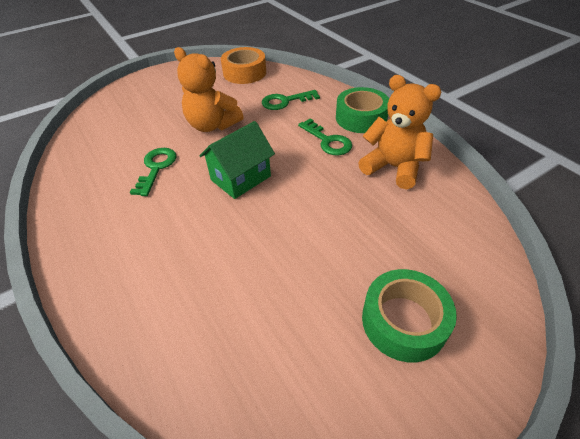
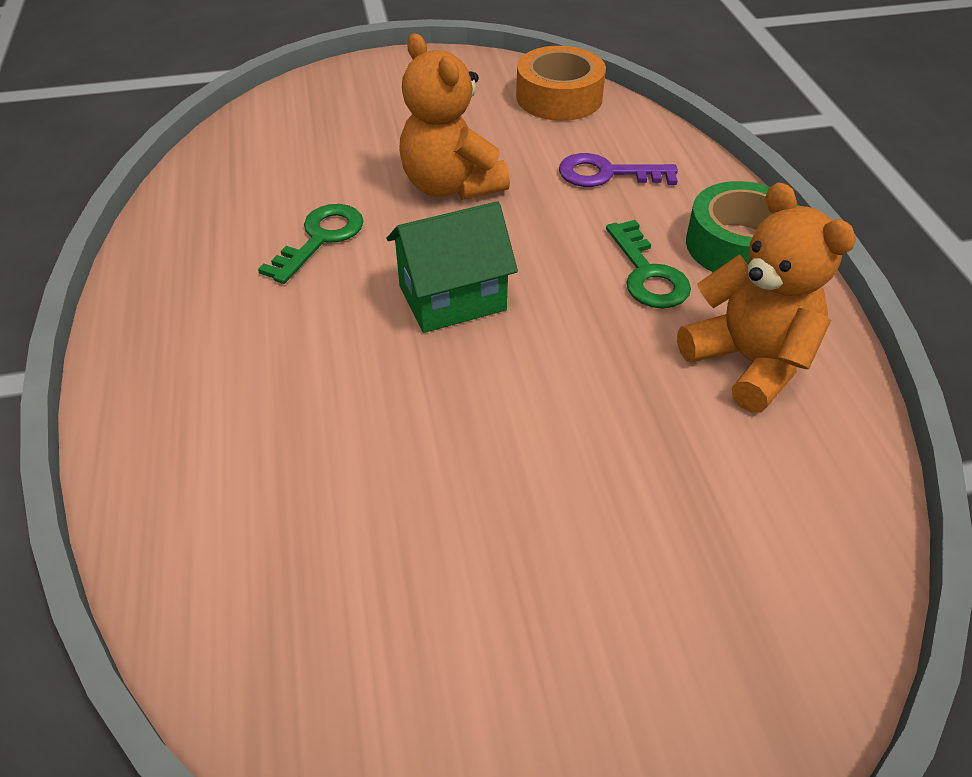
camera: 20 degrees right, 0 degrees up
green key [262,90,320,110] -> purple key [559,153,678,187]
green tape [362,269,457,363] -> none

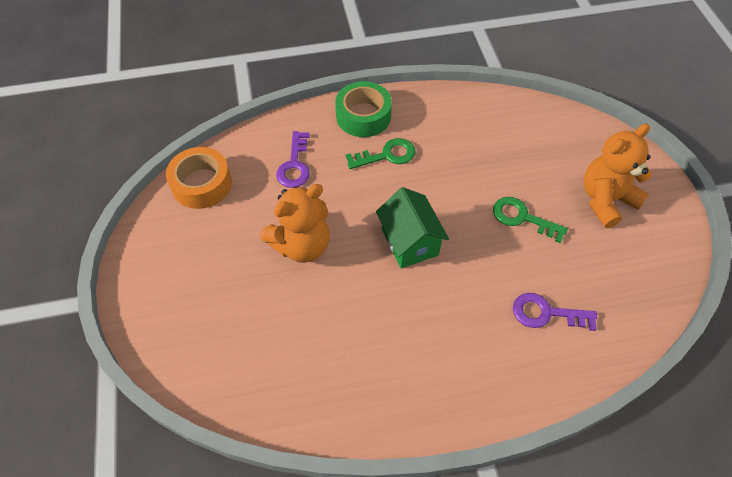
camera: 90 degrees left, 10 degrees up
green key [258,204,364,284] -> green key moved to [493,197,568,243]
orange teddy bear [677,182,856,413] -> orange teddy bear moved to [584,124,652,228]
none -> purple key [513,293,597,331]

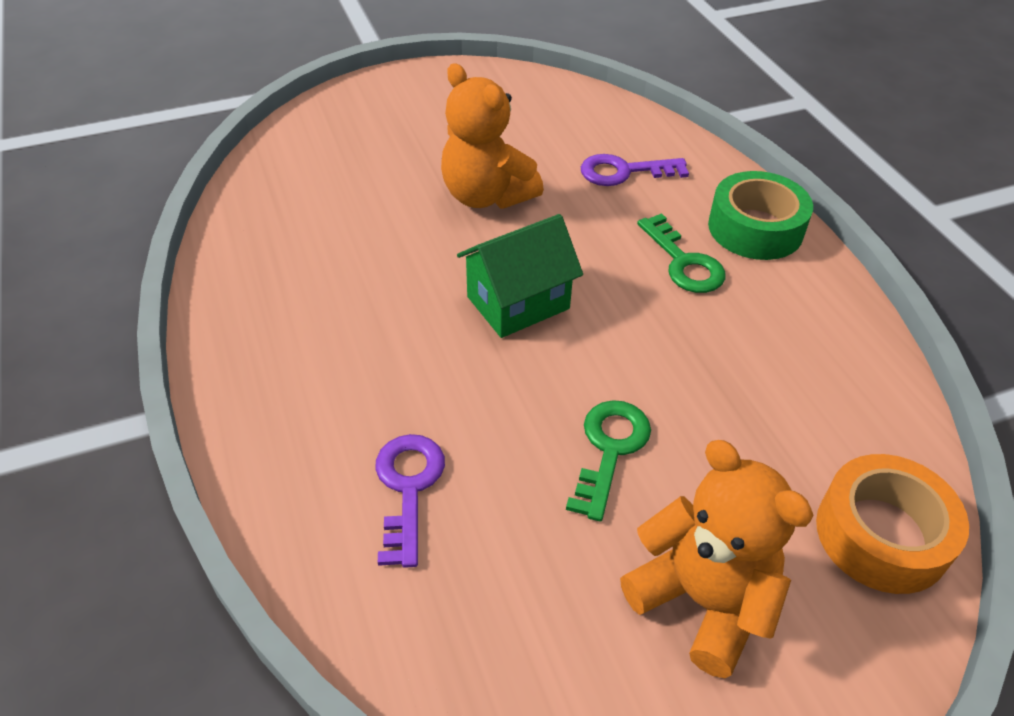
camera: 80 degrees right, 10 degrees down
orange tape [166,147,232,209] -> orange tape moved to [816,454,969,594]

